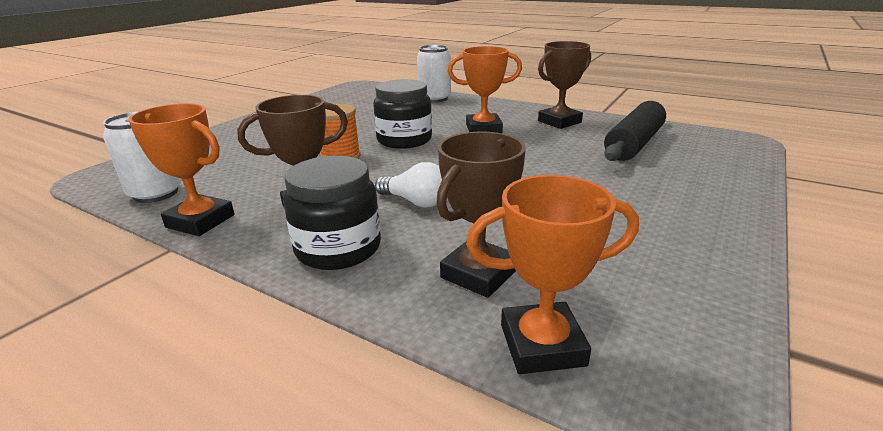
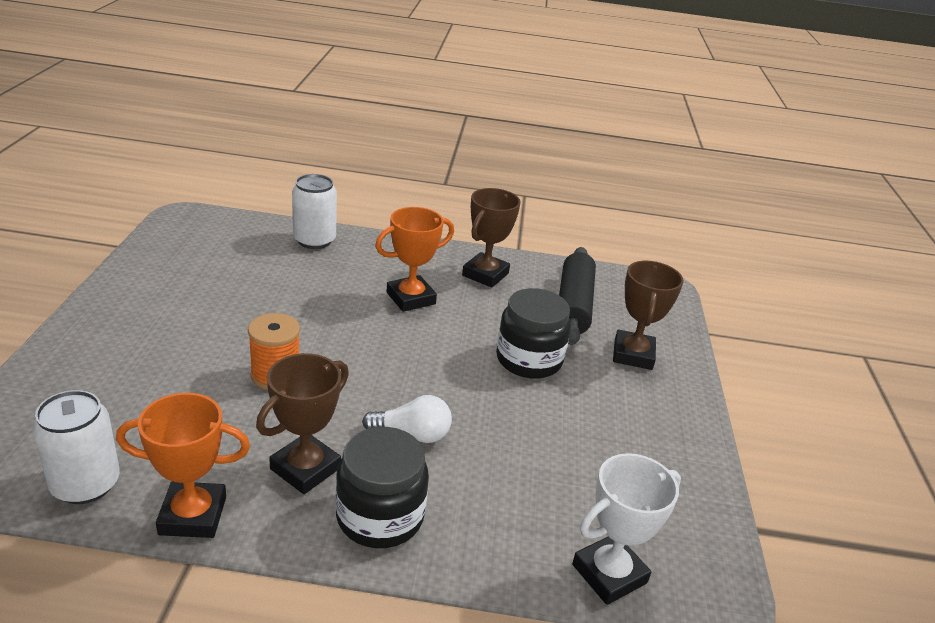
camera: 30 degrees left, 5 degrees up
black jar [373,79,432,149] -> black jar moved to [496,288,571,379]
brown trophy [436,132,526,298] -> brown trophy moved to [613,261,684,370]
orange trophy [466,175,639,374] -> white trophy [572,453,681,605]

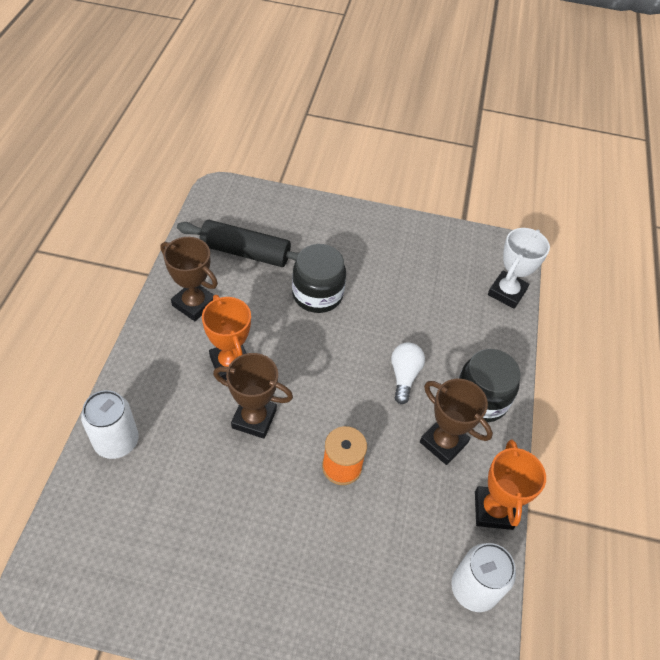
camera: 85 degrees left, 20 degrees up
white trophy [572,453,681,605] -> white trophy turned 60 degrees clockwise [488,228,550,309]
brown trophy [613,261,684,370] -> brown trophy moved to [213,353,293,439]

